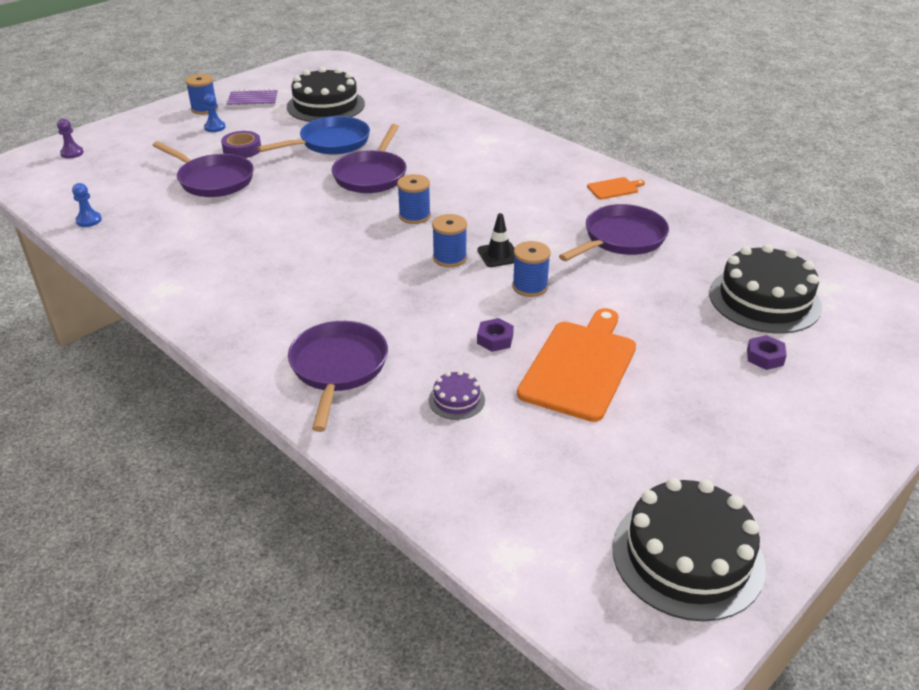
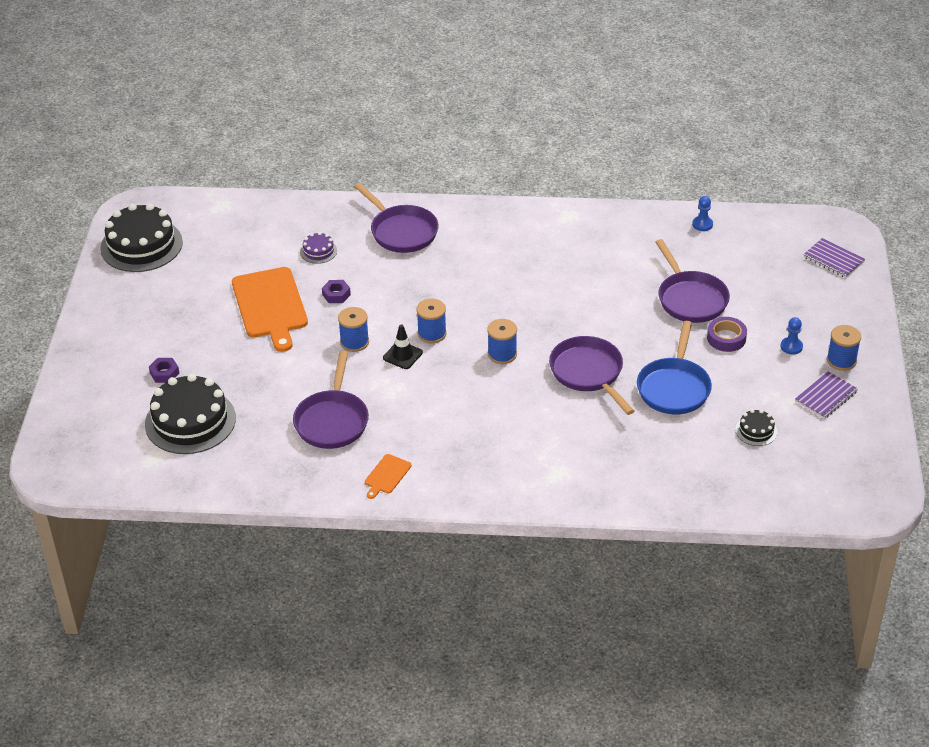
camera: 140 degrees right, 5 degrees up
purple pawn [57,119,84,159] -> purple notebook [803,238,865,278]
purple pan [152,141,254,197] -> purple pan turned 105 degrees counterclockwise [655,239,730,323]
black cake [287,67,365,122] -> black cake [735,409,777,446], size x0.45

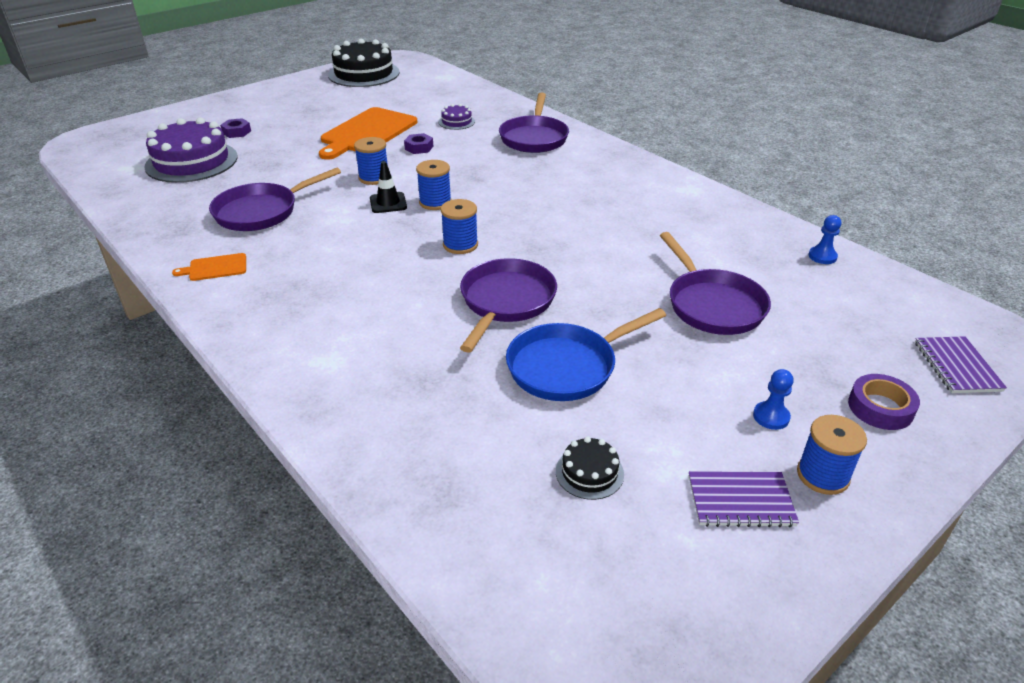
camera: 45 degrees right, 5 degrees down
black cake [145,374,236,454] -> purple cake [144,117,238,183]
purple pan [655,239,730,323] -> purple pan turned 45 degrees counterclockwise [660,232,771,335]
purple tape [707,317,747,352] -> purple tape moved to [848,374,920,430]

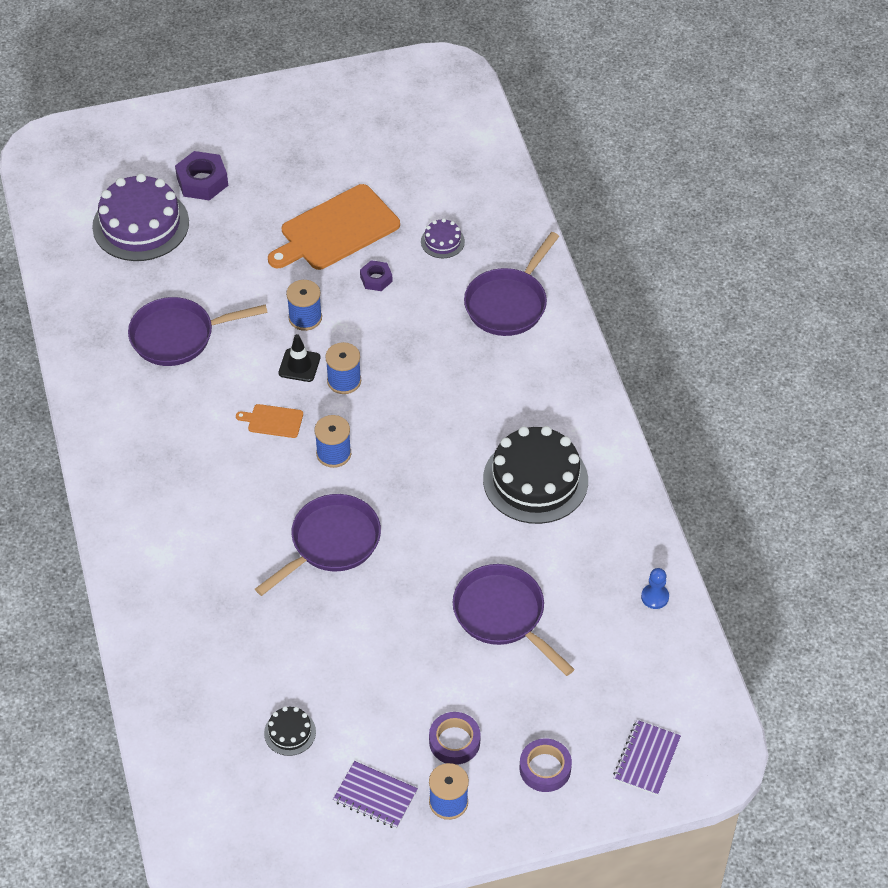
camera: 25 degrees right, 15 degrees up
orange cutting board [172,253,246,281] -> orange cutting board moved to [236,404,303,438]
purple nut [220,118,251,138] -> purple nut [175,151,228,200], size x1.68
black cake [328,38,400,87] -> black cake moved to [483,426,588,524]
blue pan [506,308,666,401] -> none
purple pan [660,232,771,335] -> purple pan turned 135 degrees clockwise [453,564,574,676]
blue pawn [753,369,794,430] -> purple tape [429,712,481,765]

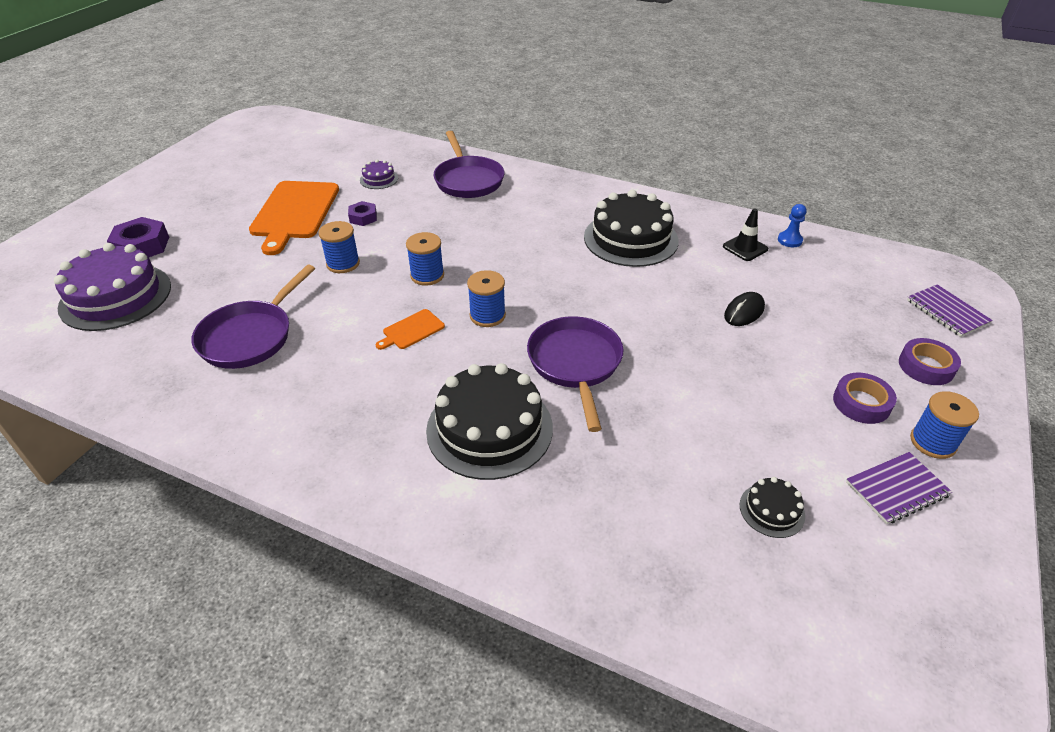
camera: 50 degrees left, 10 degrees down
black traffic cone [279,334,320,382] -> black traffic cone moved to [723,208,768,261]
purple pan [453,564,574,676] -> black mouse [724,292,765,326]
none -> black cake [426,363,553,480]

